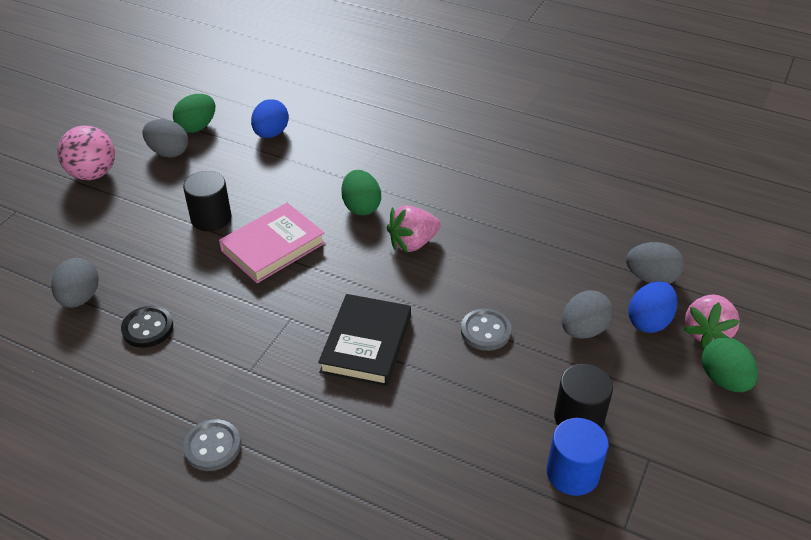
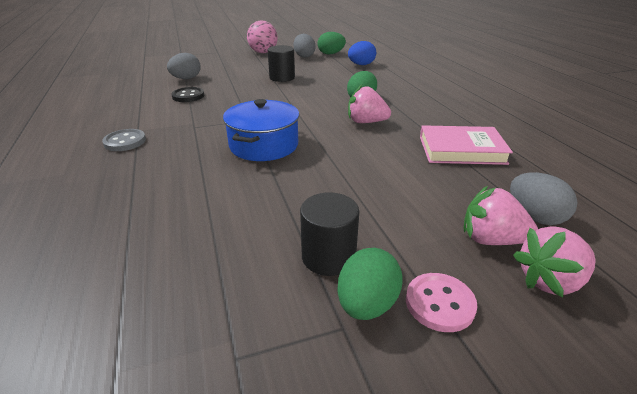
camera: 45 degrees right, 10 degrees down
pink book [219,203,325,283] -> pink book moved to [420,125,513,165]
black book [318,294,411,387] -> blue pot [223,99,299,161]
grey button [461,308,511,351] -> none
blue cylinder [547,418,608,496] -> none
grey egg [562,290,613,339] -> none
blue egg [628,281,678,333] -> pink strawberry [463,186,538,245]
green egg [702,337,758,392] -> green egg moved to [337,248,403,320]
none -> pink button [406,273,477,332]

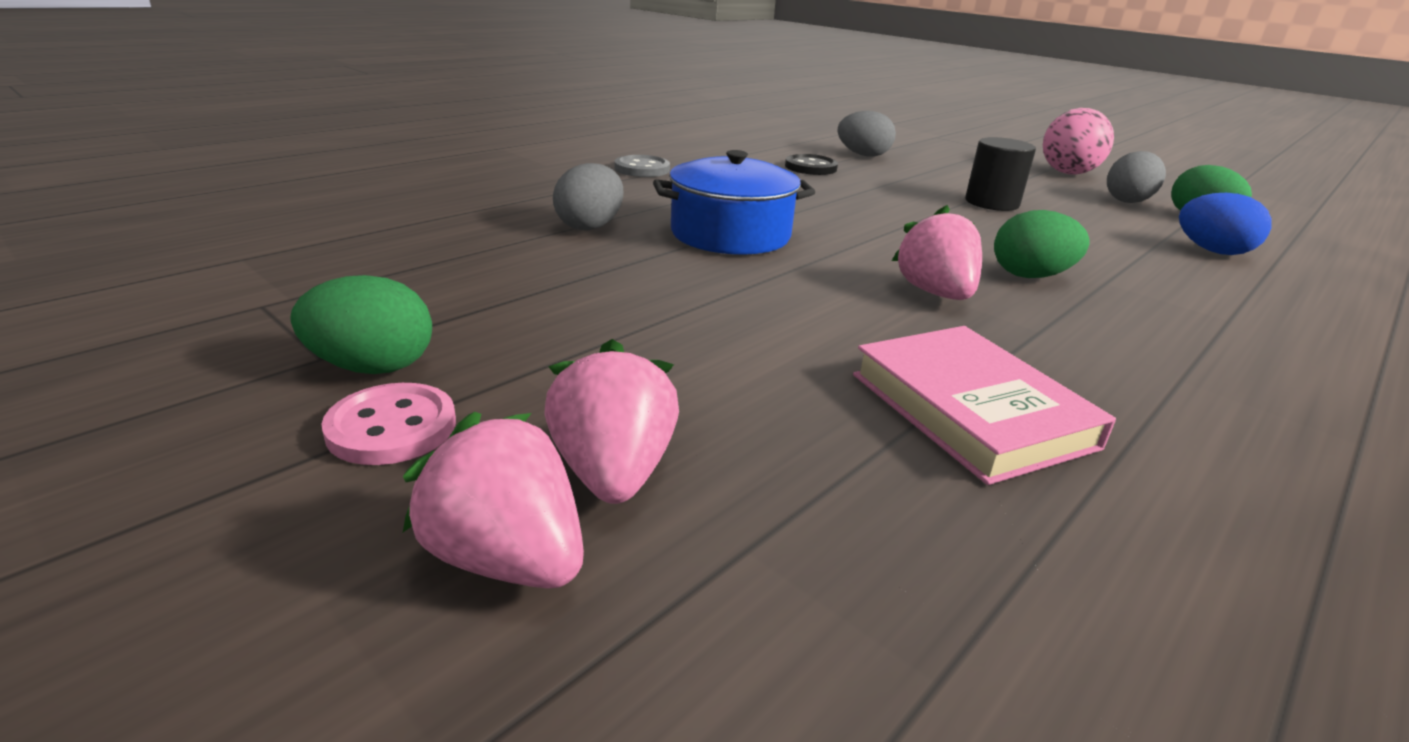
camera: 60 degrees right, 5 degrees down
black cylinder [300,192,359,276] -> none
grey egg [510,172,578,225] -> grey egg moved to [553,163,623,231]

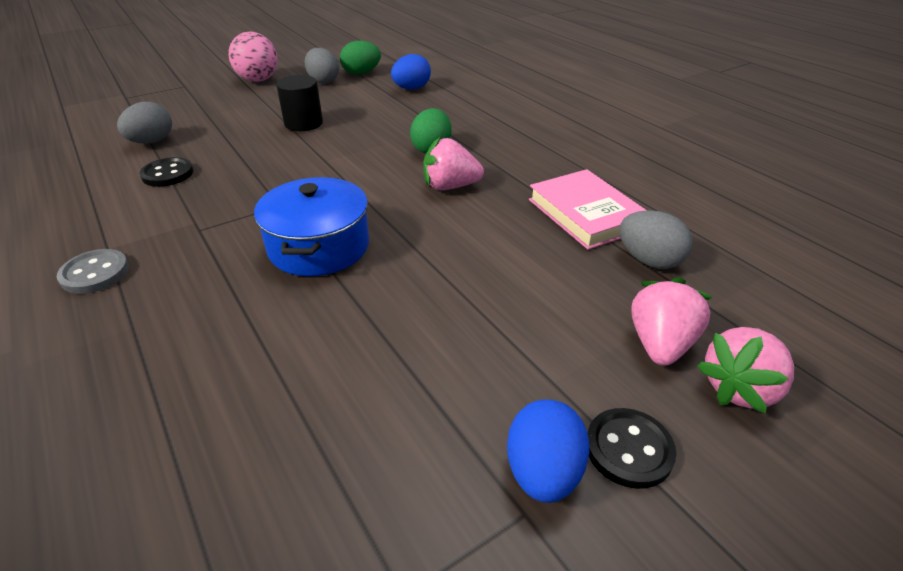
camera: 75 degrees left, 10 degrees up
green egg [291,275,432,374] -> blue egg [507,400,589,503]
pink button [321,383,456,465] -> black button [587,408,676,489]
pink strawberry [544,339,679,504] -> pink strawberry turned 105 degrees clockwise [632,277,713,366]
grey egg [553,163,623,231] -> grey egg moved to [620,210,693,269]
pink book [853,326,1116,485] -> pink book turned 75 degrees clockwise [529,169,647,250]

